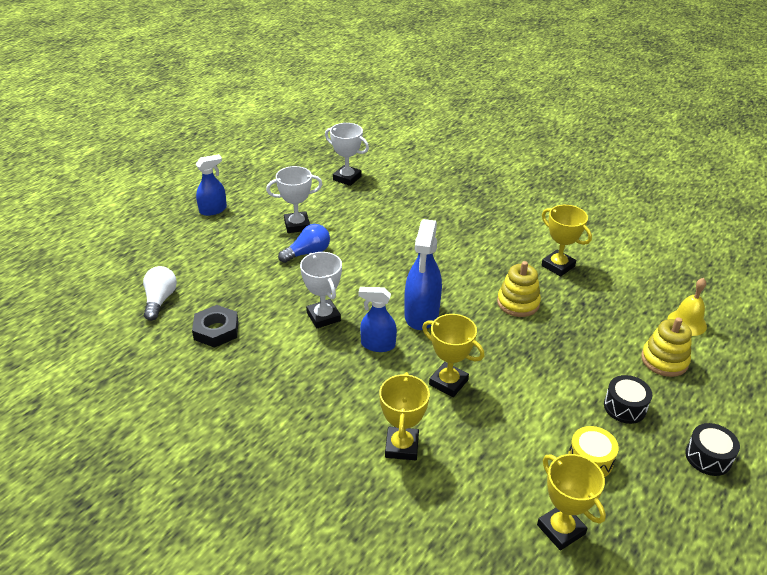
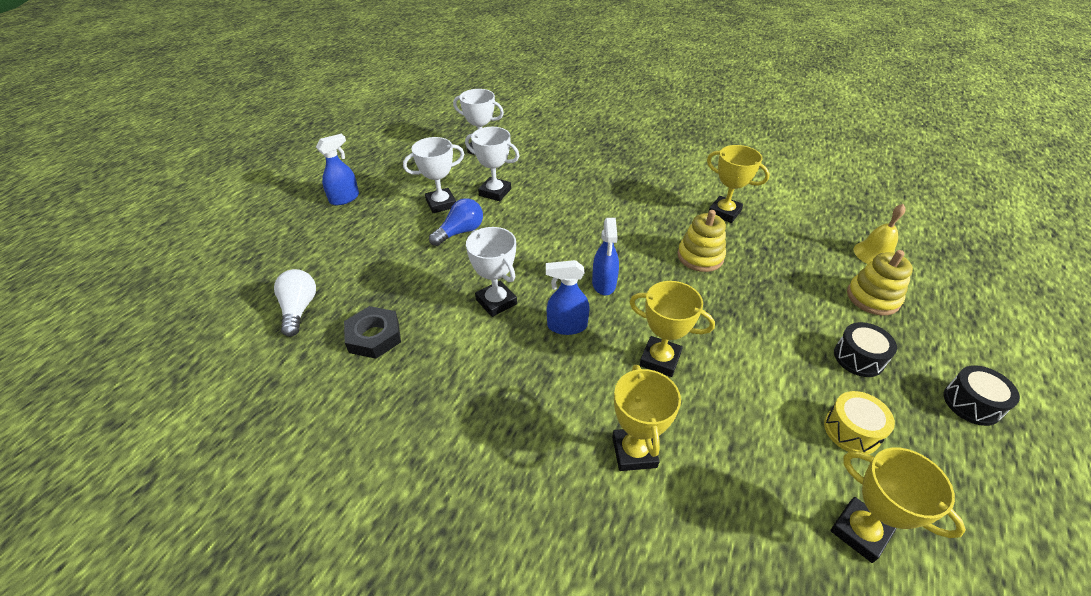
camera: 10 degrees left, 5 degrees up
blue spray bottle [404,219,442,330] -> blue spray bottle [592,218,619,295], size x0.63
none -> white trophy [465,127,519,201]

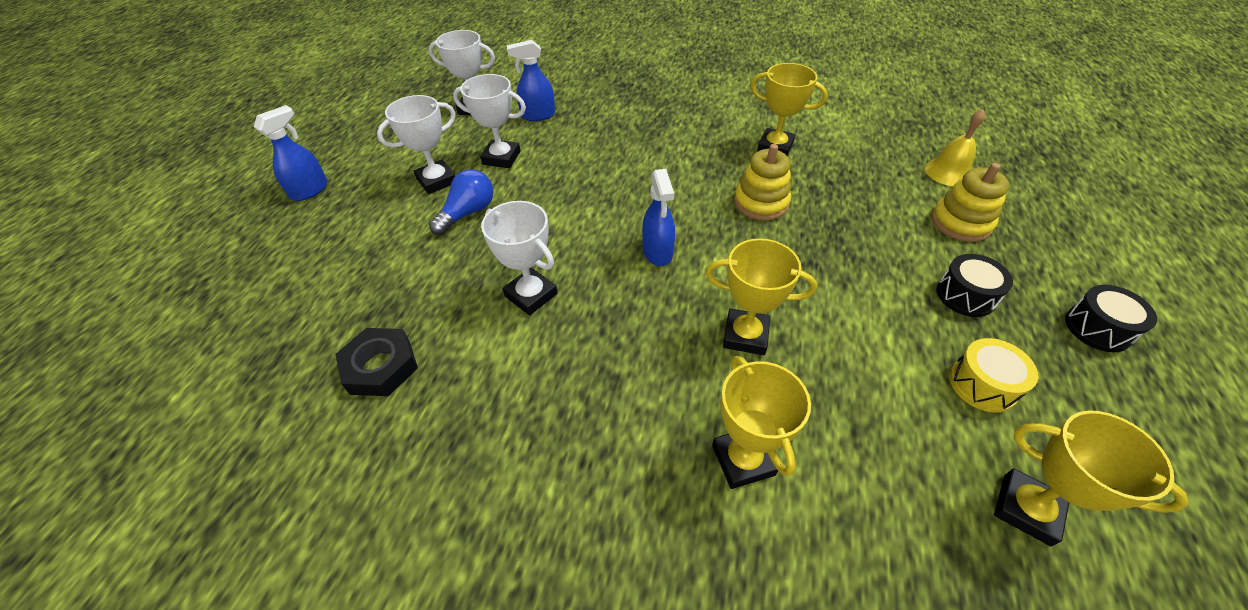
camera: 10 degrees left, 5 degrees up
white light bulb [274,269,316,337] -> none
blue spray bottle [546,260,590,335] -> blue spray bottle moved to [507,40,555,121]

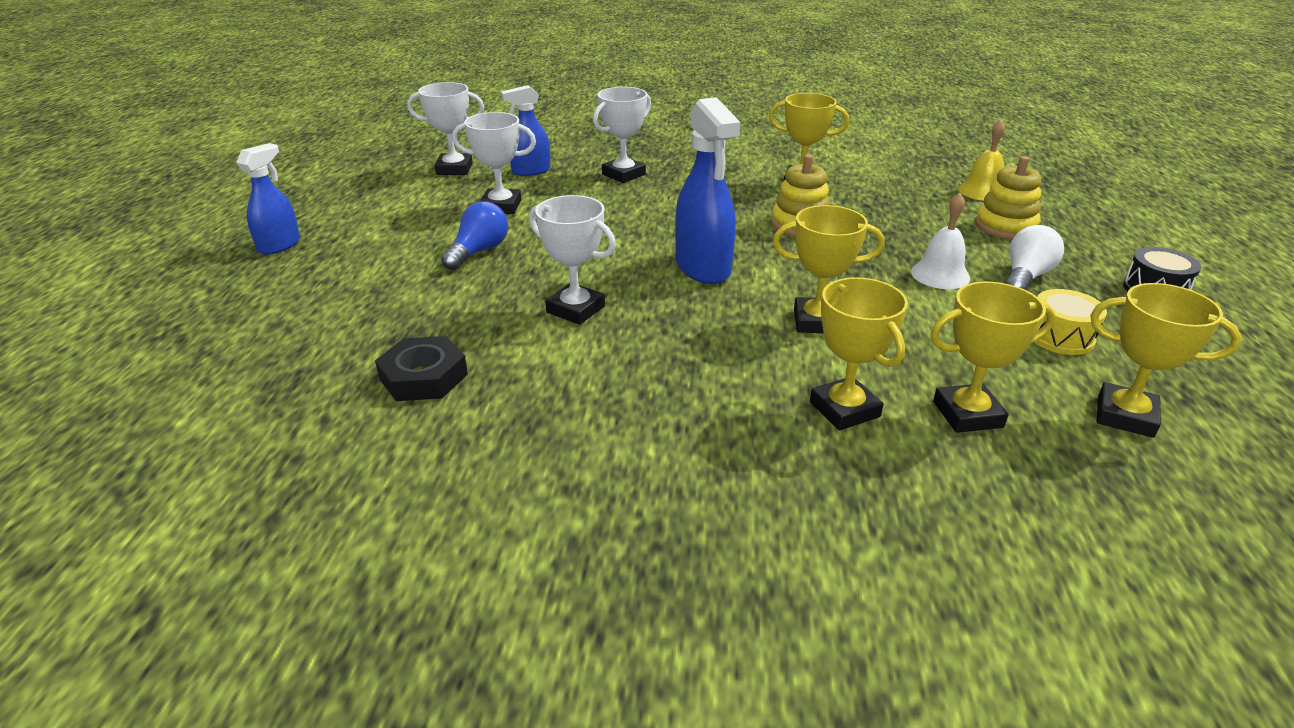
camera: 10 degrees left, 15 degrees down
white trophy [377,95,456,194] -> white trophy moved to [593,87,651,183]
blue spray bottle [642,169,675,266] -> blue spray bottle [675,97,741,284], size x1.58
black drum [937,254,1013,317] -> white light bulb [1005,225,1064,290]
none -> white bell [911,193,970,289]
none -> yellow trophy [930,282,1056,433]

